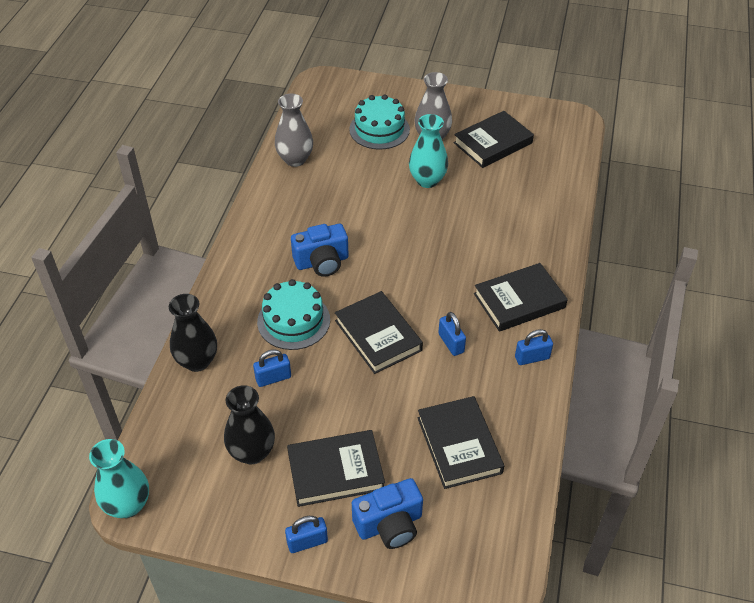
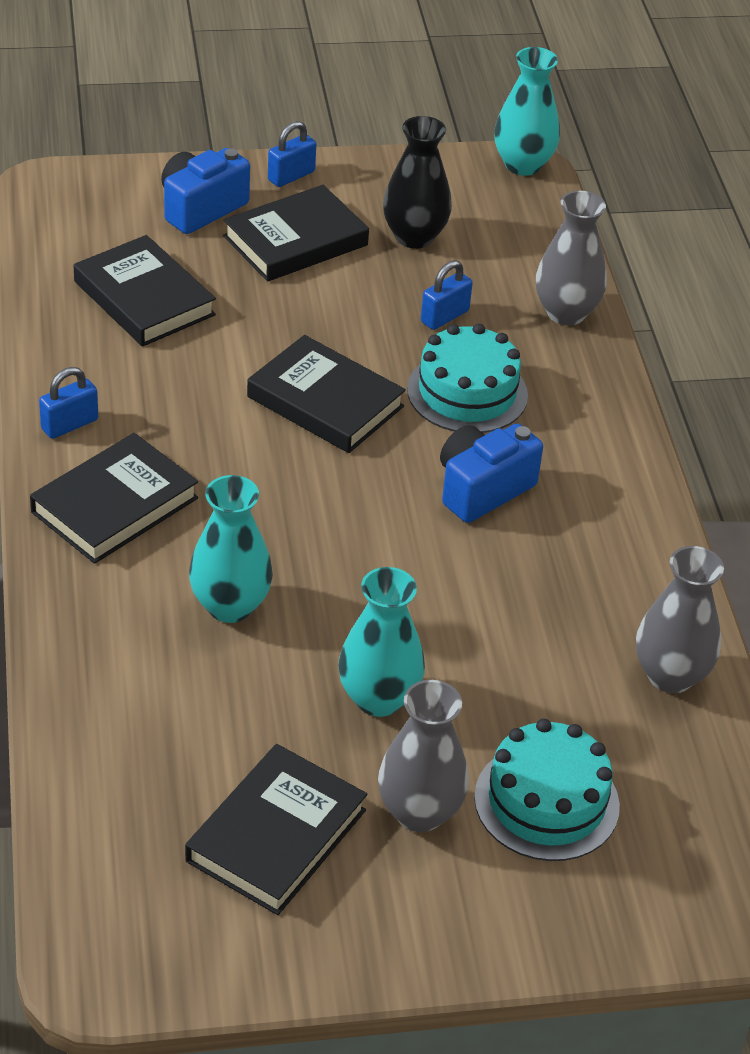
camera: 155 degrees right, 5 degrees down
black vase [169,294,217,372] -> grey vase [536,190,607,325]
blue padlock [438,312,466,356] -> none
none -> turquoise vase [189,475,273,623]

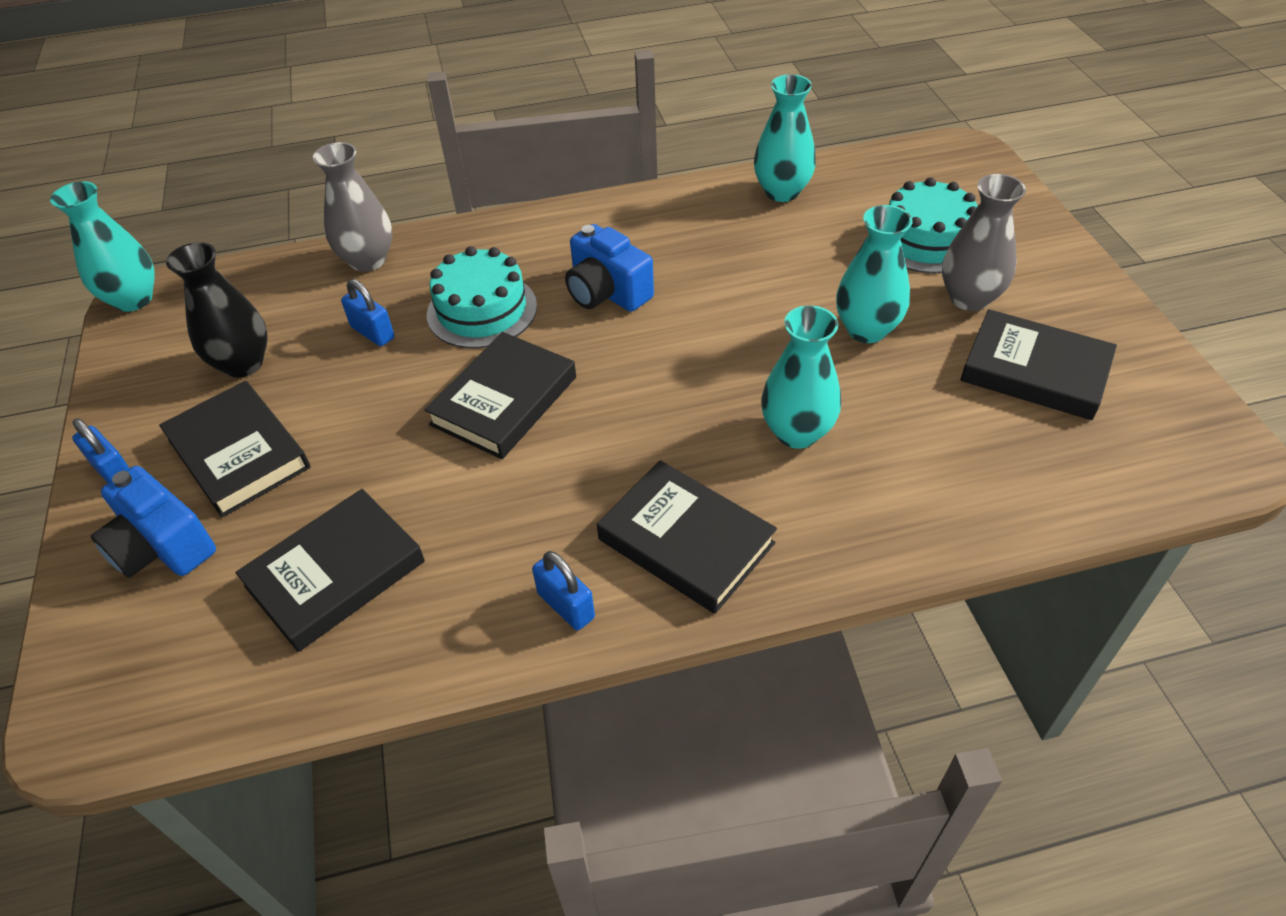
camera: 90 degrees left, 5 degrees up
grey vase [636,546,724,693] -> turquoise vase [754,74,816,202]

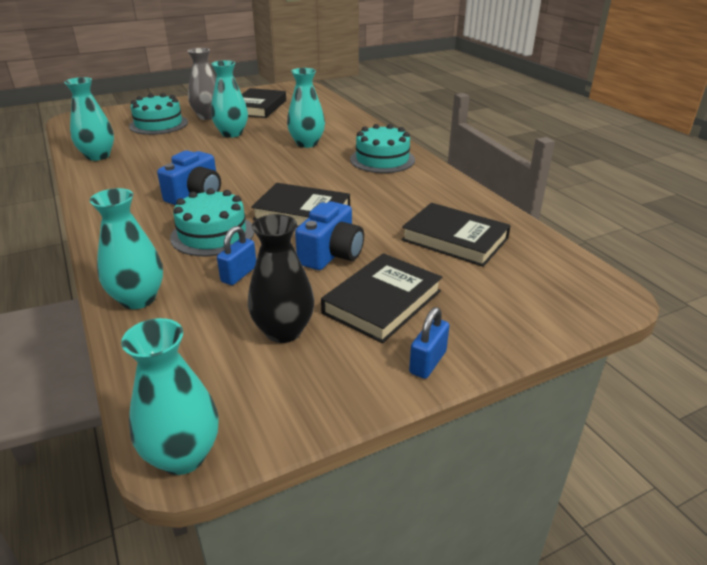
camera: 105 degrees left, 15 degrees down
blue camera [91,466,216,578] -> blue camera moved to [295,201,364,270]
grey vase [313,142,392,272] -> turquoise vase [90,188,163,309]
blue padlock [532,551,595,630] -> none
black book [597,460,777,614] -> turquoise cake [350,124,415,173]

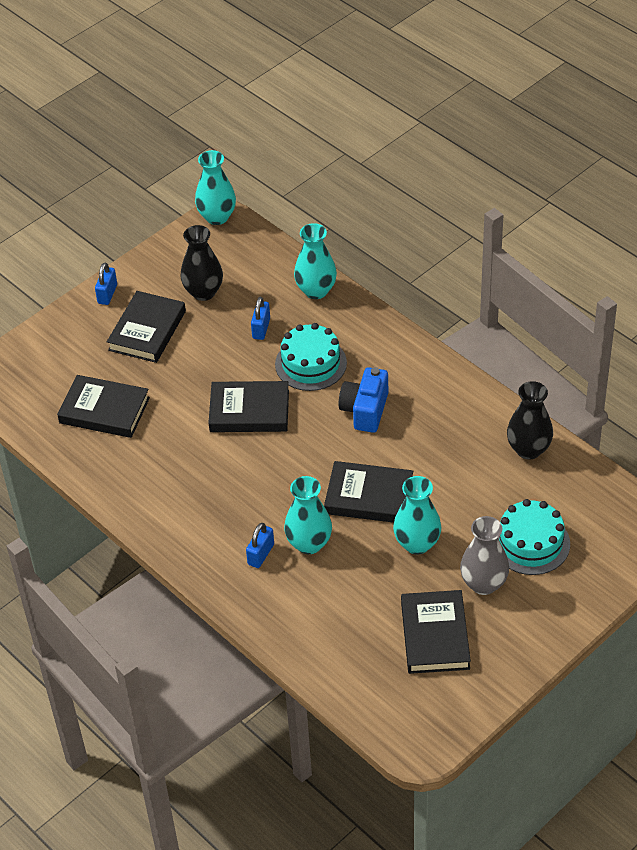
camera: 165 degrees right, 15 degrees up
turquoise vase [64,77,114,161] -> black vase [507,381,553,459]
blue camera [295,201,364,270] -> none
turquoise cake [350,124,415,173] -> none
none -> blue padlock [246,523,274,568]
none -> black book [324,461,413,523]

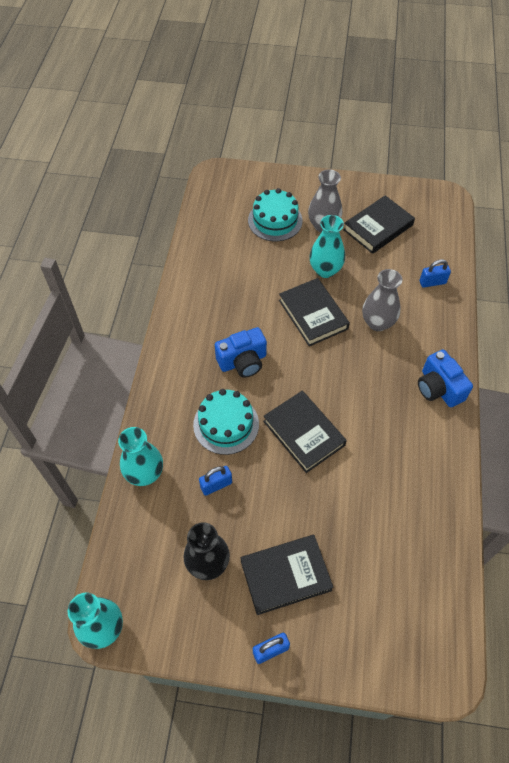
camera: 130 degrees left, 10 degrees up
black book [57,375,150,438] -> none
blue padlock [246,523,274,568] -> blue padlock moved to [420,259,451,288]
turquoise vase [284,476,332,554] -> grey vase [362,269,402,331]
black vase [507,381,553,459] -> none
none -> blue camera [418,349,473,407]

